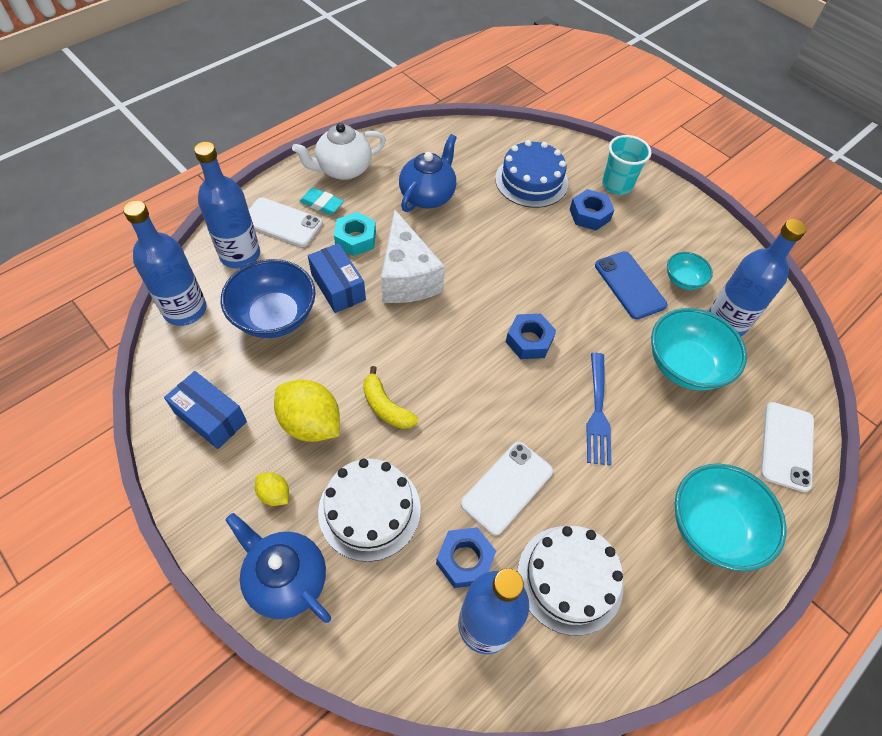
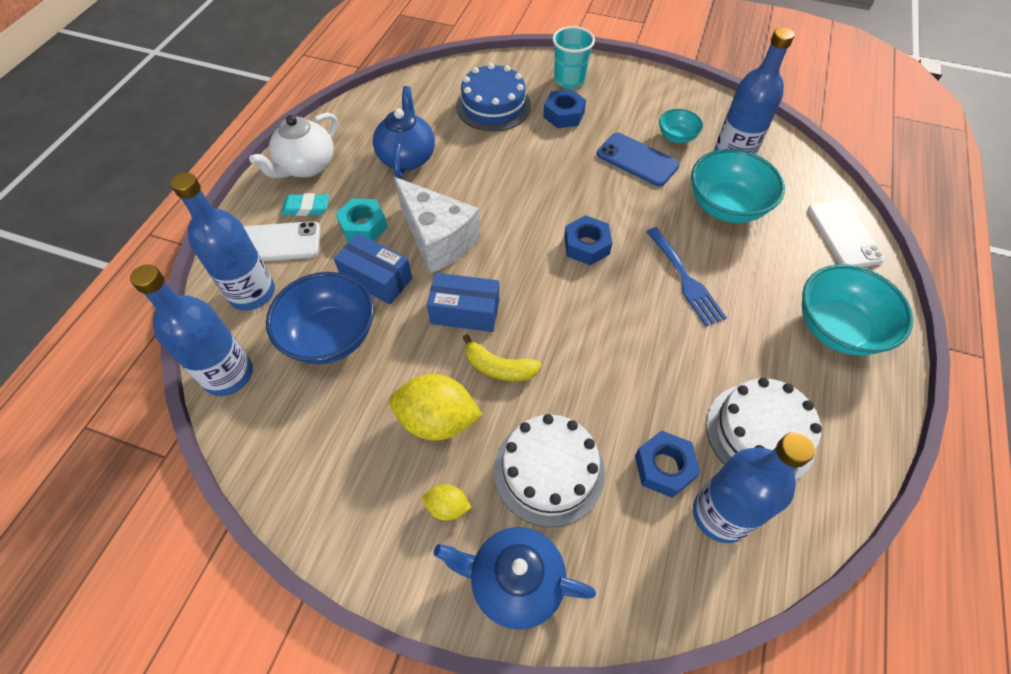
camera: 25 degrees left, 0 degrees up
blue box [164,371,247,449] -> blue box moved to [427,273,499,332]
white phone [461,442,553,535] -> none

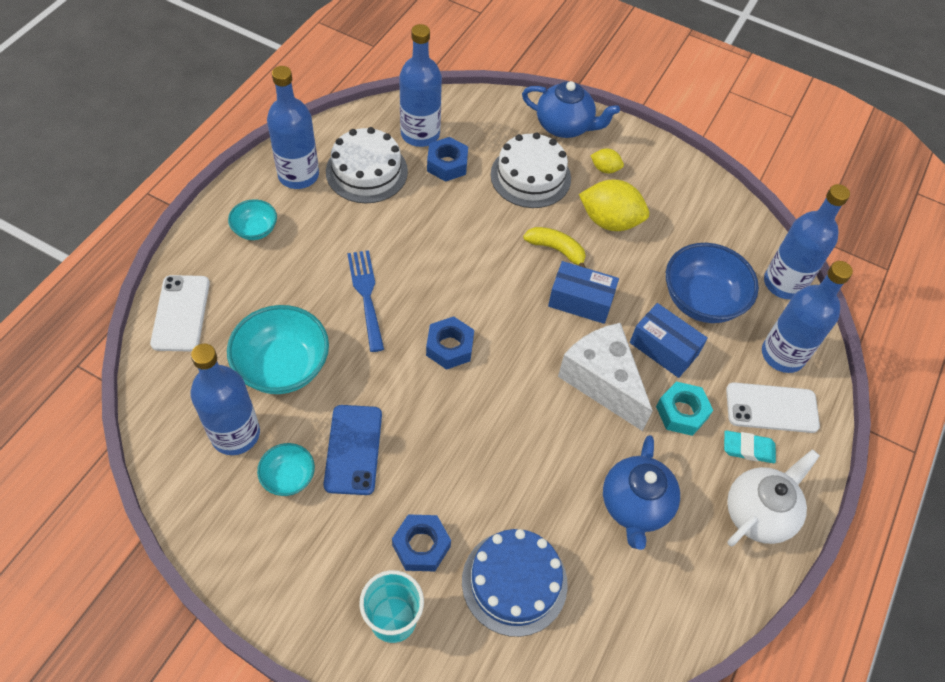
camera: 175 degrees left, 0 degrees up
blue phone [597,133,680,187] -> blue phone turned 45 degrees clockwise [323,405,382,495]
turquoise bowl [802,264,913,355] -> turquoise bowl [228,199,277,240], size x0.53
none -> blue bottle [267,66,319,189]

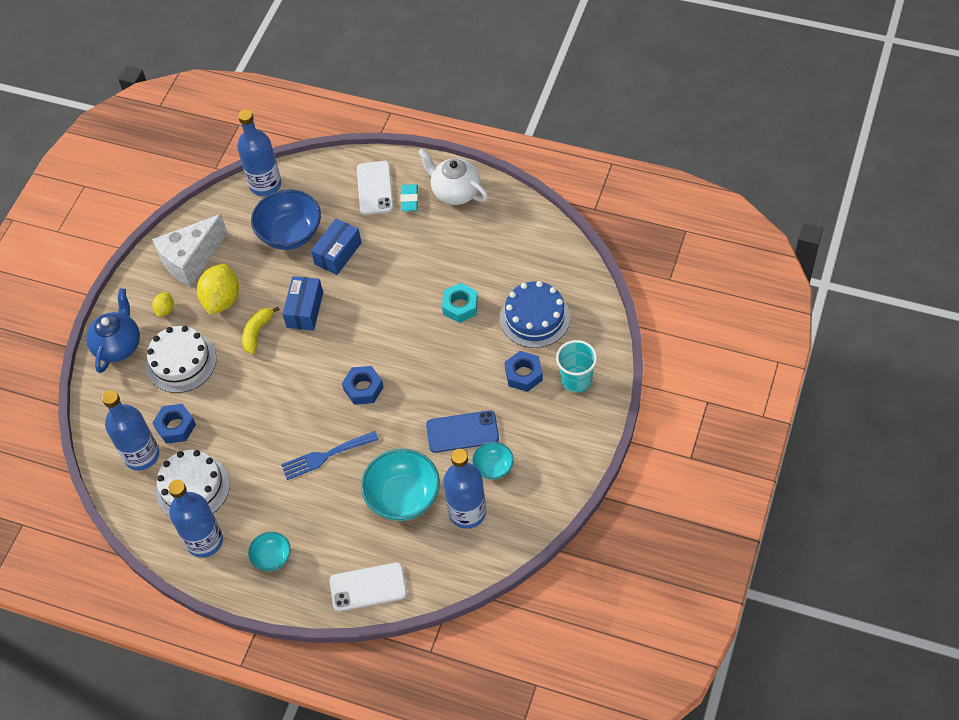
camera: 90 degrees left, 0 degrees up
white cheese [558,323,653,431] -> white cheese moved to [152,214,227,287]
blue teapot [603,435,680,550] -> none
turquoise nut [656,382,713,436] -> turquoise nut moved to [442,283,478,323]
blue bottle [762,261,853,373] -> none

